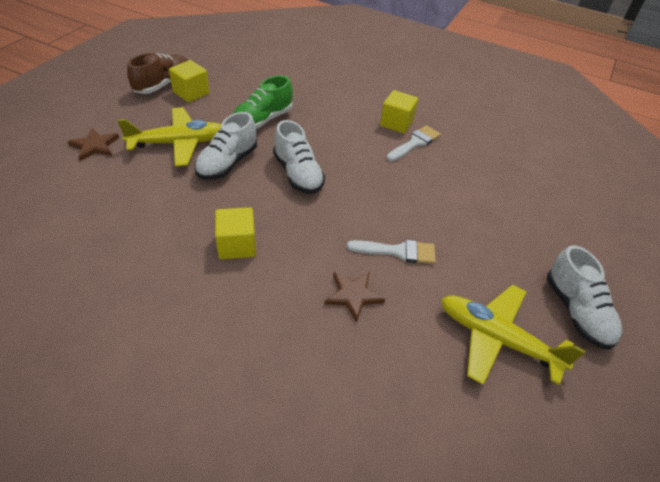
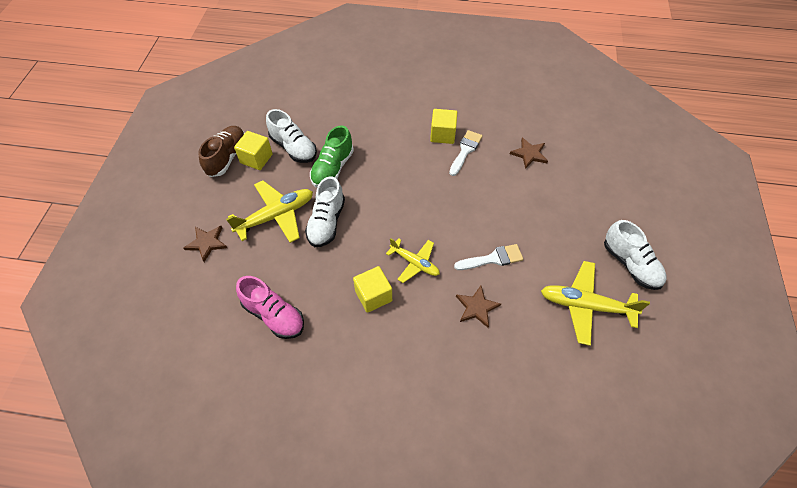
camera: 15 degrees left, 10 degrees up
white shoe [273,120,325,194] -> white shoe moved to [266,109,317,163]
none -> pink shoe [236,276,304,339]
none -> yellow plane [386,238,440,283]
none -> brown star [510,138,548,169]

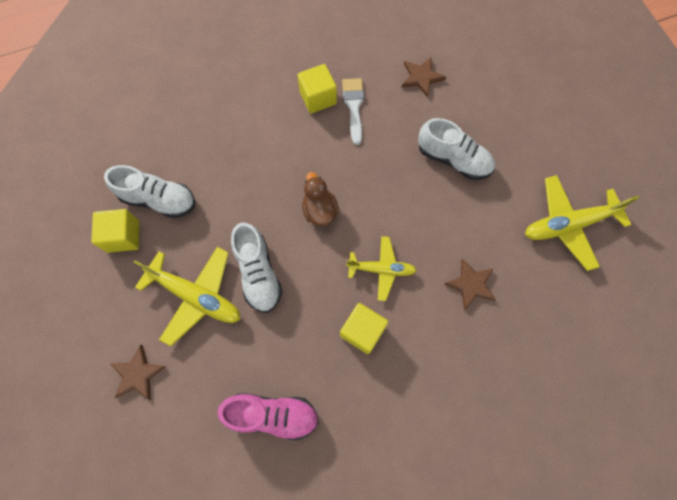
camera: 30 degrees left, 15 degrees up
brown shoe [198,126,245,177] -> none
yellow plane [226,181,313,243] -> yellow plane turned 90 degrees clockwise [134,247,240,346]
green shoe [310,125,354,187] -> none
white brush [454,244,523,270] -> none
white shoe [604,220,667,290] -> white shoe moved to [418,118,495,180]
none -> brown duck [302,172,339,226]

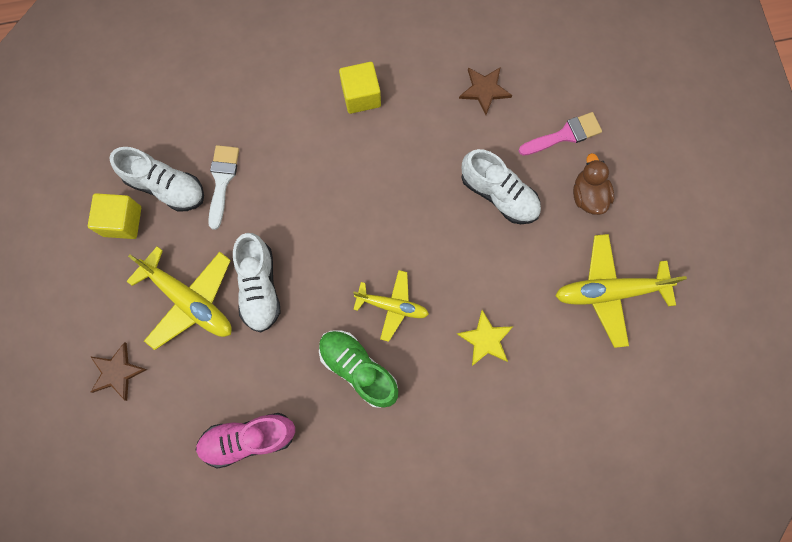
camera: 10 degrees right, 5 degrees up
pink shoe [217,393,319,441] -> pink shoe turned 150 degrees clockwise [196,413,295,469]
brown duck [302,172,339,226] -> brown duck moved to [573,153,614,215]
yellow cube [340,303,388,354] -> green shoe [319,330,398,408]
white brush [342,78,364,145] -> white brush moved to [208,145,239,230]
brown star [444,258,496,310] -> yellow star [457,310,513,366]
none -> pink brush [519,112,602,156]

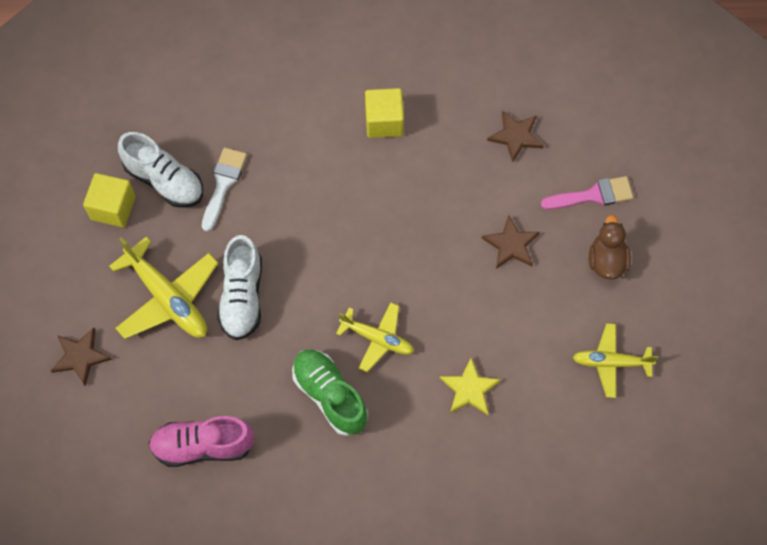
camera: 10 degrees right, 10 degrees down
white shoe [461,149,541,224] -> brown star [482,215,540,269]
yellow plane [555,234,687,348] -> yellow plane [572,323,659,398], size x0.63

